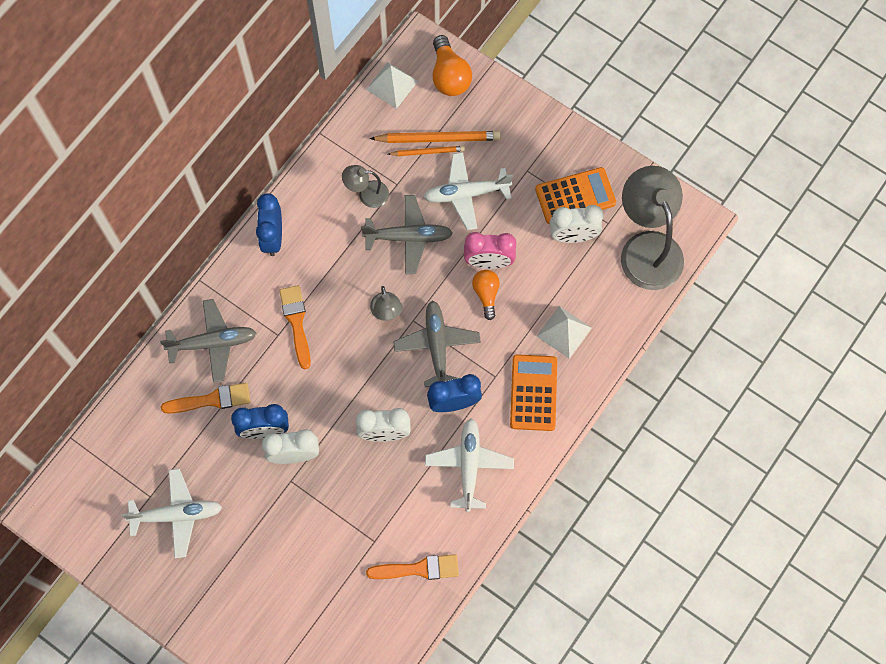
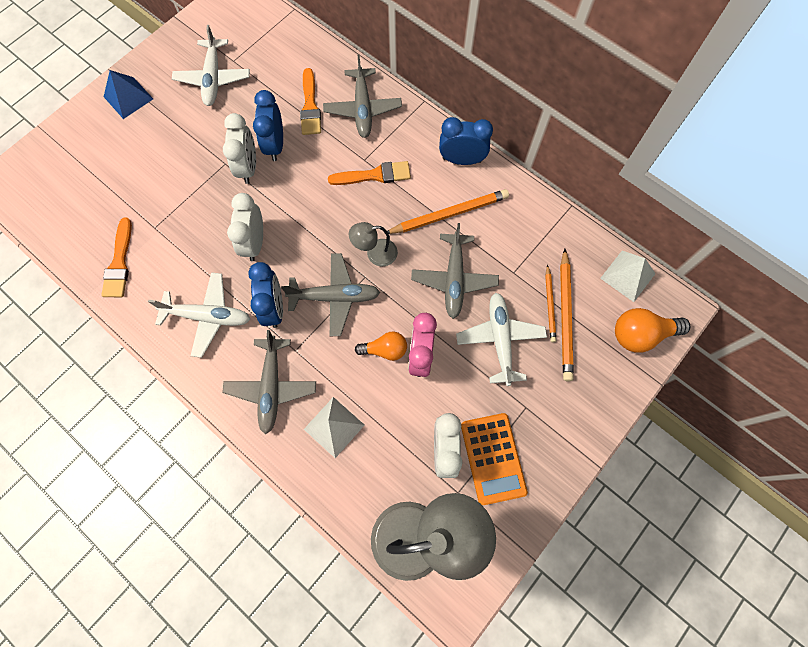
camera: 95 degrees right, 0 degrees up
grey lamp [342,165,389,208] -> none
orange calculator [510,354,557,431] -> grey plane [222,330,316,434]
none -> blue pyramid [104,70,153,119]
none -> orange pencil [384,189,509,234]

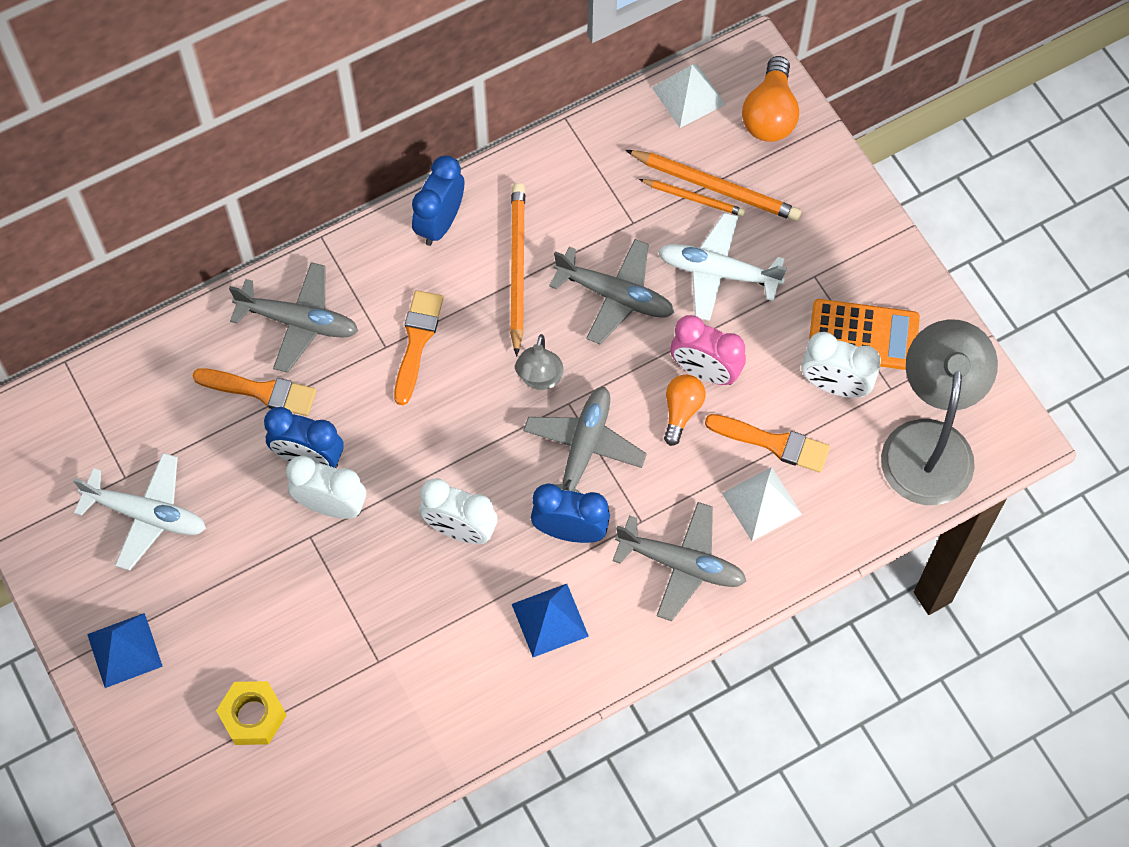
camera: 70 degrees left, 5 degrees down
orange brush [101,218,132,297] -> orange brush moved to [705,414,830,473]
white plane [148,272,250,358] -> blue pyramid [512,584,589,657]
none -> yellow nut [216,681,287,745]

